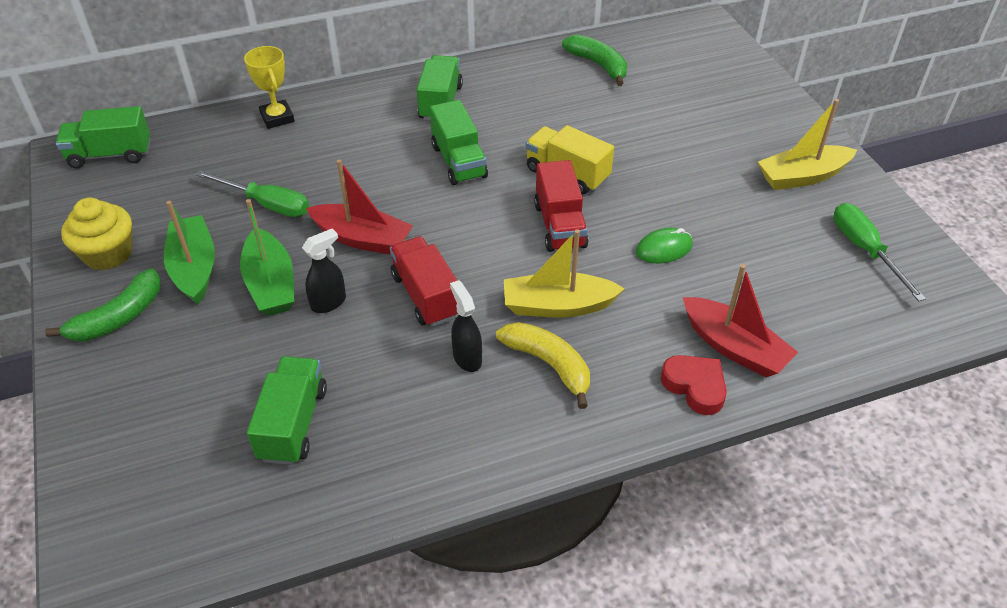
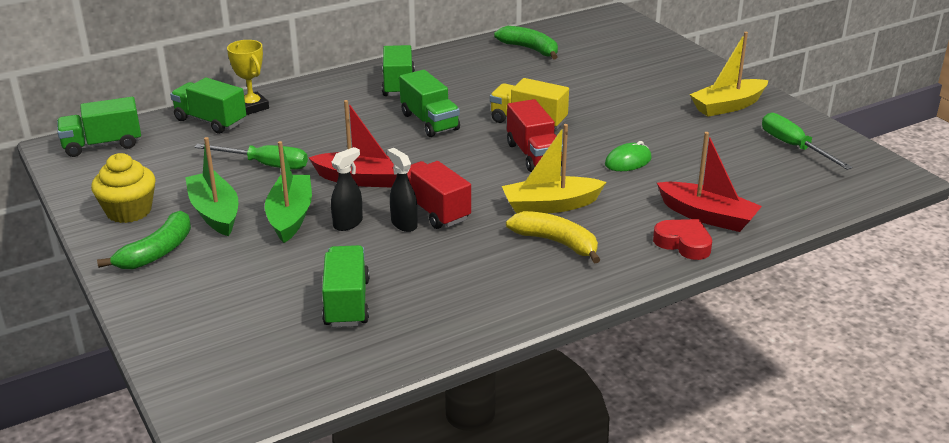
camera: 10 degrees left, 15 degrees down
green boat [240,199,294,316] -> green boat turned 150 degrees counterclockwise [265,141,312,243]
black spray bottle [450,280,482,372] -> black spray bottle moved to [387,148,418,232]
none -> green truck [170,77,246,134]

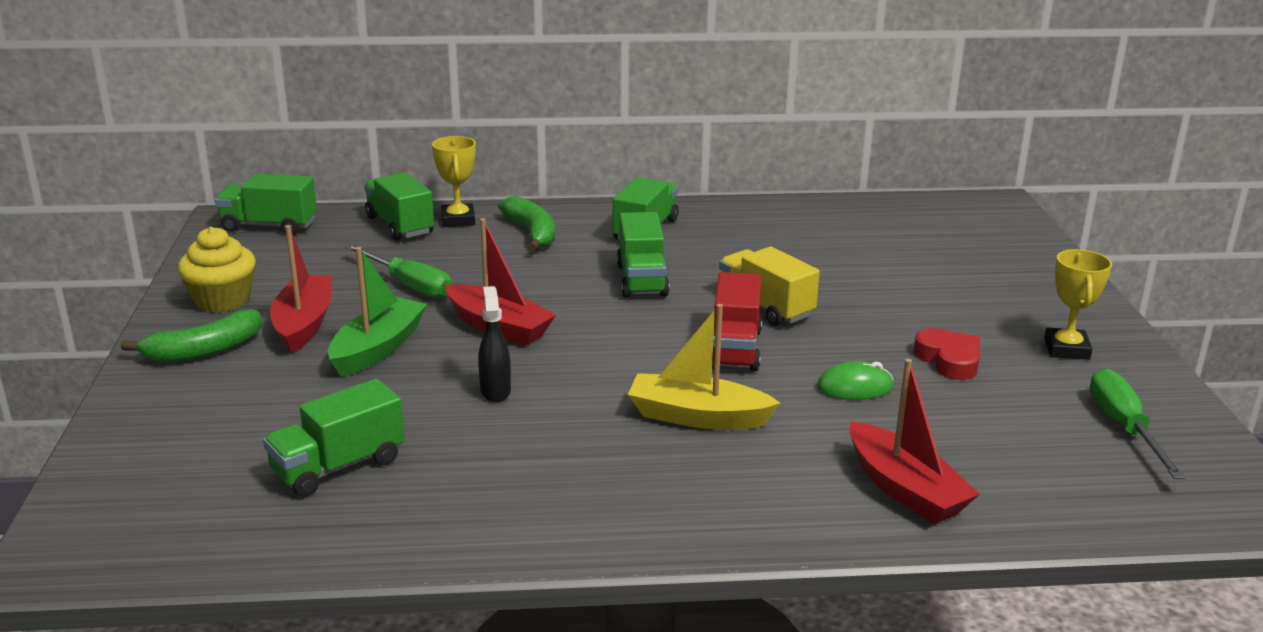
camera: 25 degrees right, 5 degrees down
green boat [185,137,238,236] -> red boat [270,225,332,353]
green truck [322,245,370,327] -> green truck turned 150 degrees counterclockwise [263,379,405,497]
black spray bottle [331,147,363,231] -> none
red truck [407,161,471,229] -> none
green banana [494,26,558,60] -> green banana moved to [498,196,555,251]
yellow banana [506,211,600,264] -> none
red heart [653,219,712,260] -> red heart moved to [914,328,980,380]
yellow boat [689,32,768,117] -> yellow trophy [1044,249,1112,360]

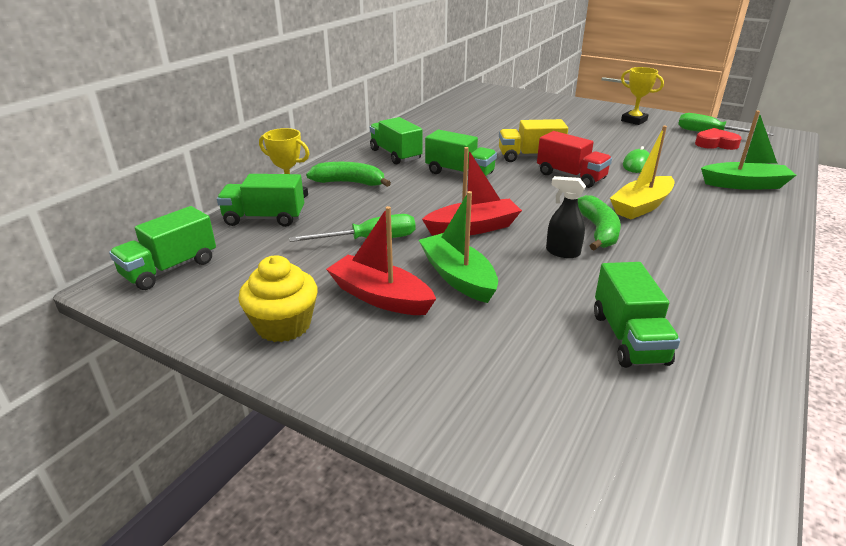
camera: 55 degrees left, 5 degrees up
green banana [121,309,262,363] -> green banana moved to [578,195,621,251]
red boat [849,359,980,524] -> green boat [701,110,796,190]
red heart [914,328,980,380] -> red heart moved to [695,128,742,150]

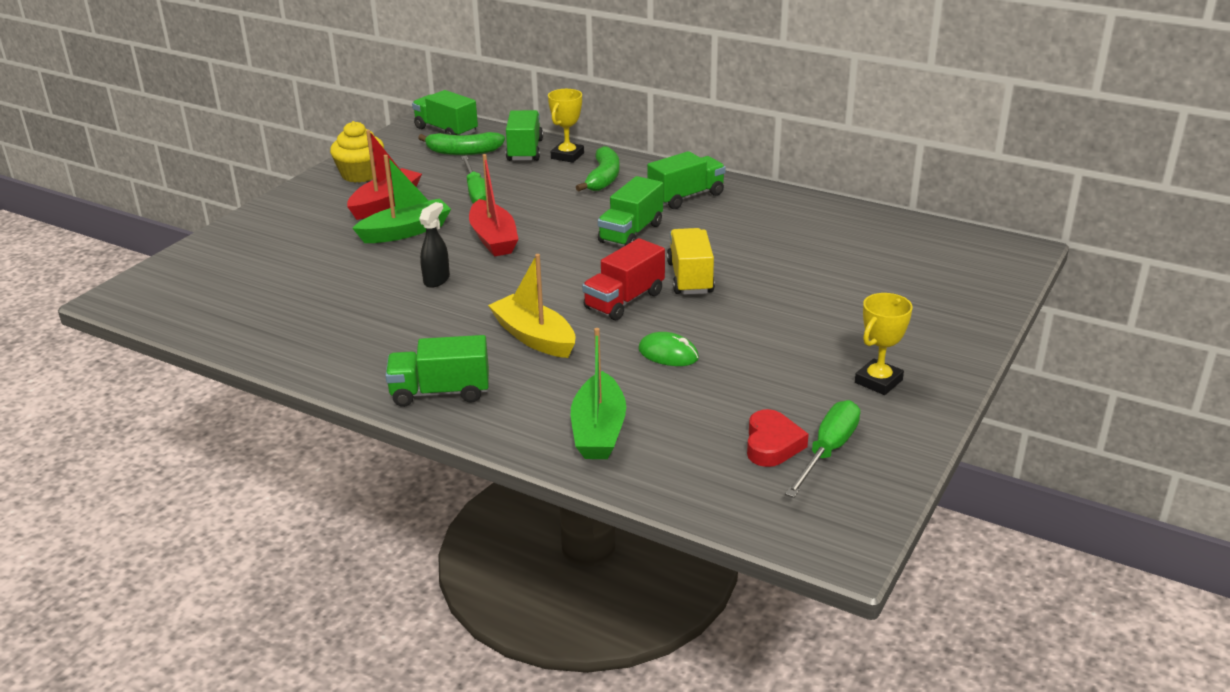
camera: 90 degrees right, 0 degrees up
green banana [578,195,621,251] -> green banana moved to [418,132,505,155]
green truck [594,262,680,368] -> green truck moved to [385,335,489,407]

